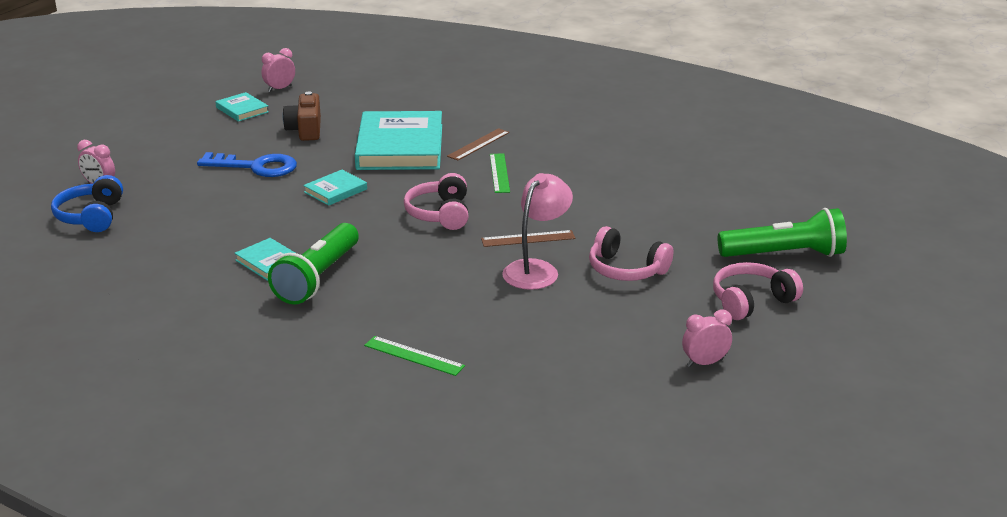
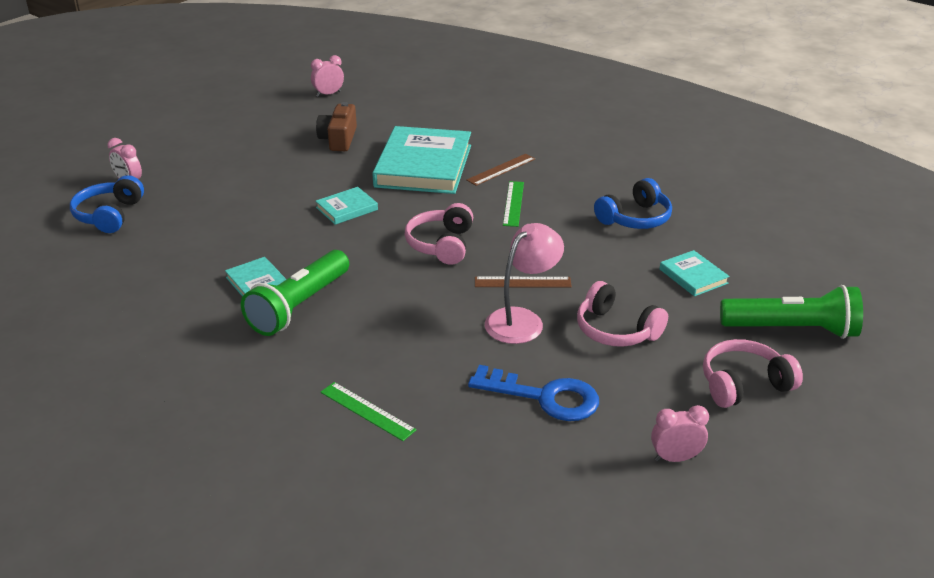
camera: 10 degrees right, 5 degrees up
blue key [197,152,297,177] -> blue key moved to [468,365,599,421]
turquoise book [215,92,269,122] -> turquoise book moved to [660,250,730,296]
none -> blue headphones [594,178,672,229]

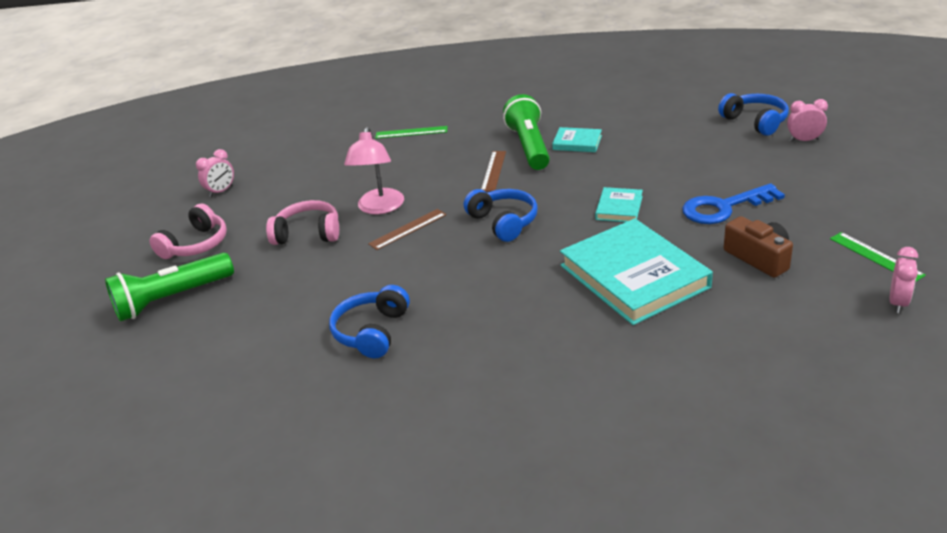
camera: 145 degrees right, 0 degrees up
pink headphones [405,203,473,265] -> blue headphones [464,189,538,242]
brown ruler [467,154,535,186] -> brown ruler moved to [481,151,506,192]
blue key [468,365,599,421] -> blue key moved to [682,183,785,224]
green ruler [503,181,524,227] -> green ruler moved to [830,232,926,282]
turquoise book [660,250,730,296] -> none

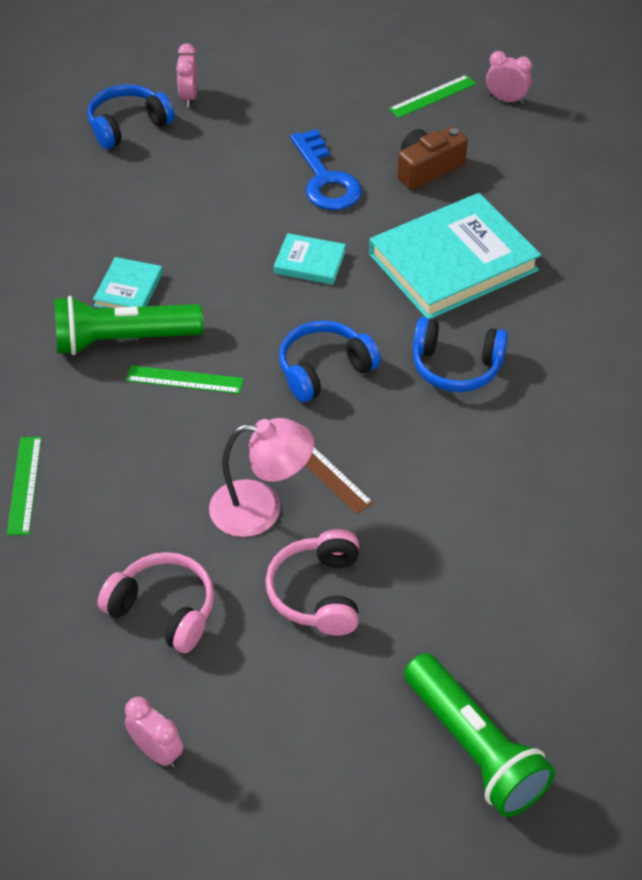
camera: 95 degrees left, 15 degrees up
pink headphones [149,204,227,259] -> pink headphones moved to [97,552,214,653]
blue headphones [329,285,410,358] -> blue headphones moved to [413,317,508,392]
brown ruler [481,151,506,192] -> green ruler [126,365,244,394]

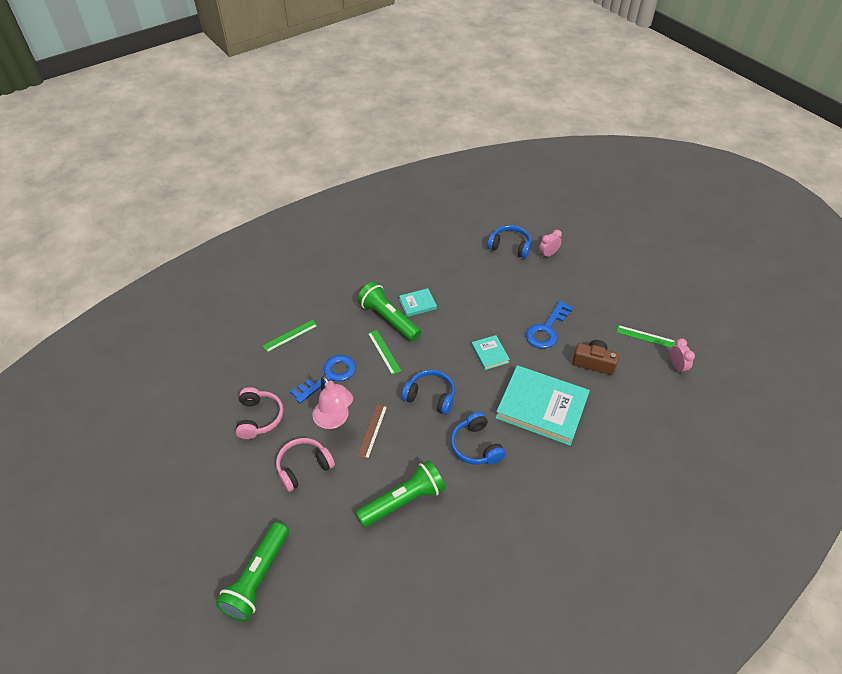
camera: 55 degrees right, 0 degrees up
pink clock [125,696,183,768] -> none
none -> blue key [290,355,356,404]
none -> green flashlight [356,460,445,528]

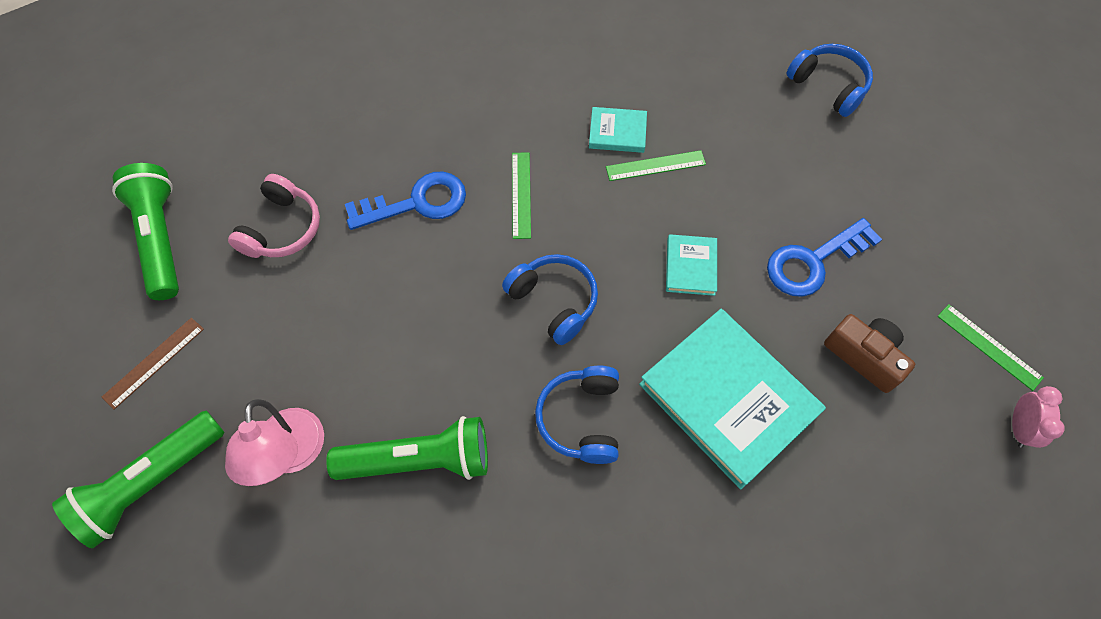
camera: 25 degrees right, 15 degrees up
green ruler [263,320,318,352] -> green ruler moved to [606,150,706,181]
pink headphones [276,438,335,492] -> none
pink lamp [312,376,353,429] -> pink lamp moved to [225,399,324,486]
green flashlight [357,282,421,342] -> green flashlight moved to [112,163,179,300]
brown ruler [357,404,388,459] -> brown ruler moved to [102,318,204,410]
pink clock [539,230,562,258] -> none

